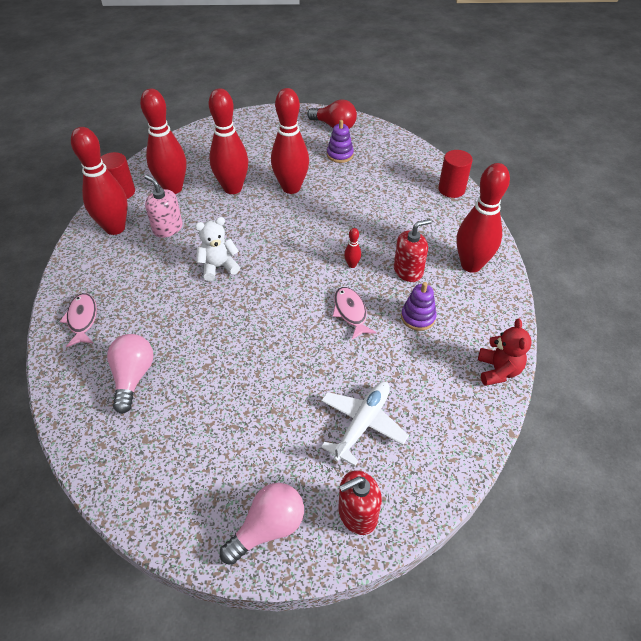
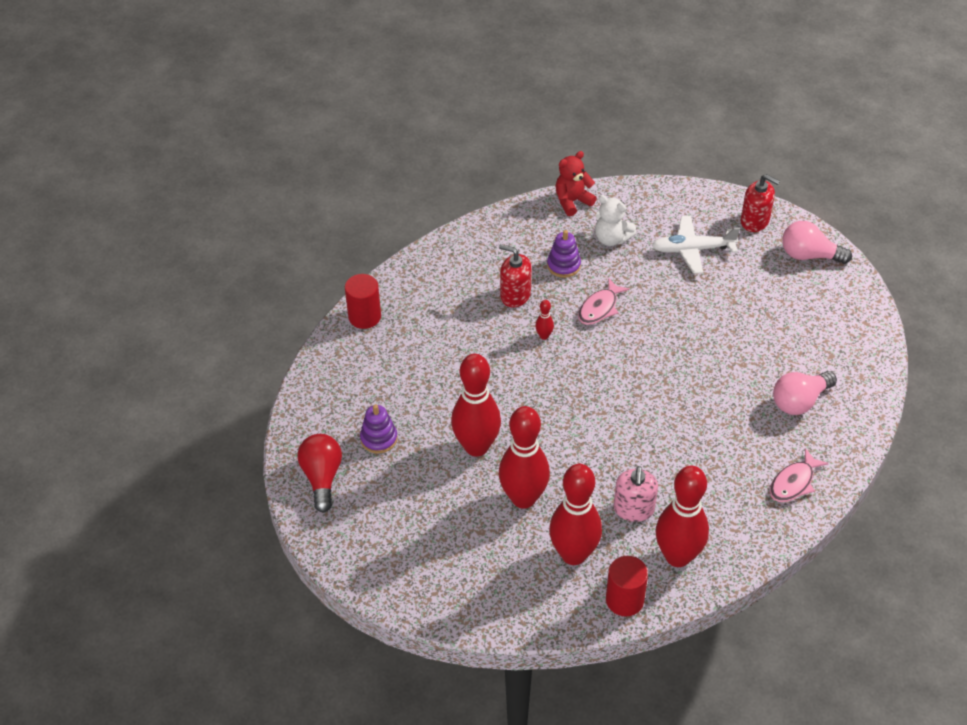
camera: 125 degrees left, 0 degrees up
white teddy bear [195,217,240,281] -> white teddy bear moved to [595,195,636,246]
red bowling pin [457,163,510,273] -> none

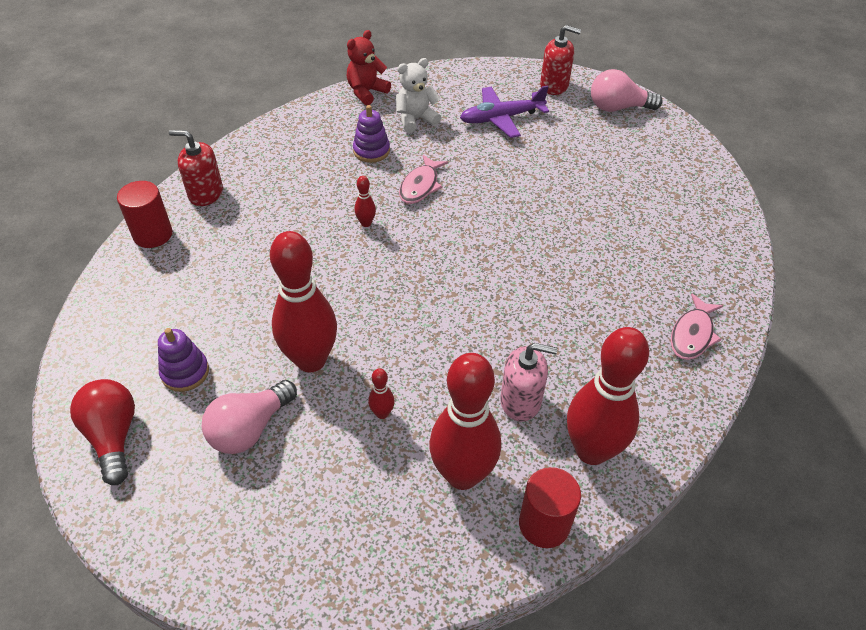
camera: 15 degrees left, 0 degrees up
red soap dispenser [499,244,532,308] -> red soap dispenser moved to [169,130,223,206]
red bowling pin [499,406,550,509] -> red bowling pin [368,368,395,419], size x0.40
white teddy bear [595,195,636,246] -> white teddy bear turned 135 degrees clockwise [396,58,441,133]
pink soap dispenser [614,466,658,522] -> pink soap dispenser turned 75 degrees counterclockwise [501,343,558,422]
white plane [651,216,740,274] -> purple plane [460,86,549,138]
pink light bulb [773,371,837,415] -> pink light bulb moved to [202,380,297,454]

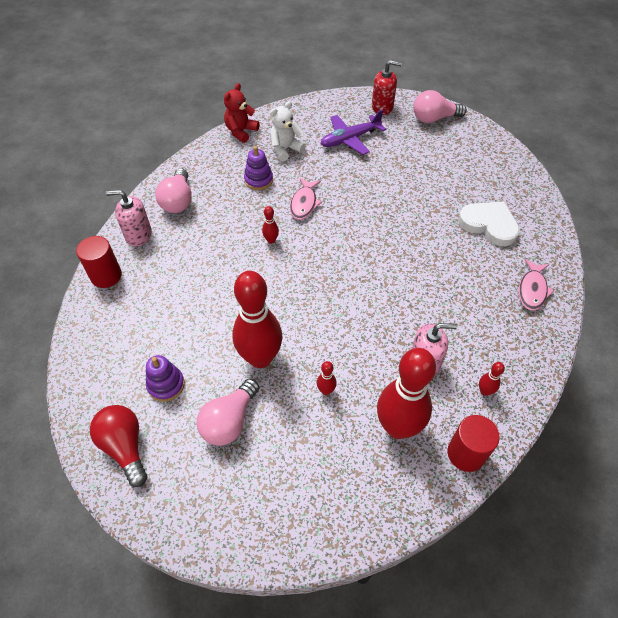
camera: 10 degrees left, 5 degrees up
red soap dispenser [169,130,223,206] -> pink soap dispenser [106,190,152,247]
red bowling pin [567,327,649,465] -> red bowling pin [479,362,505,396], size x0.40
none -> pink light bulb [155,168,192,213]
none -> white heart [458,201,520,246]

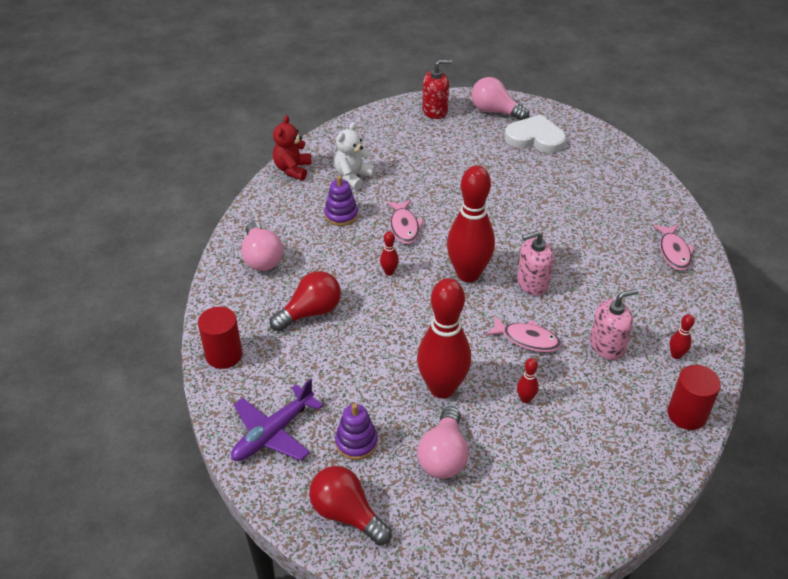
camera: 20 degrees left, 10 degrees down
pink soap dispenser [106,190,152,247] -> pink soap dispenser moved to [517,231,554,296]
purple plane [320,109,386,155] -> purple plane moved to [231,379,323,461]
red bowling pin [377,348,436,439] -> red bowling pin moved to [447,165,495,282]
pink light bulb [413,90,467,123] -> pink light bulb turned 60 degrees clockwise [471,77,529,120]
white heart [458,201,520,246] -> white heart moved to [505,115,566,153]
none -> red light bulb [270,271,341,331]
none -> pink fish [485,315,561,352]

